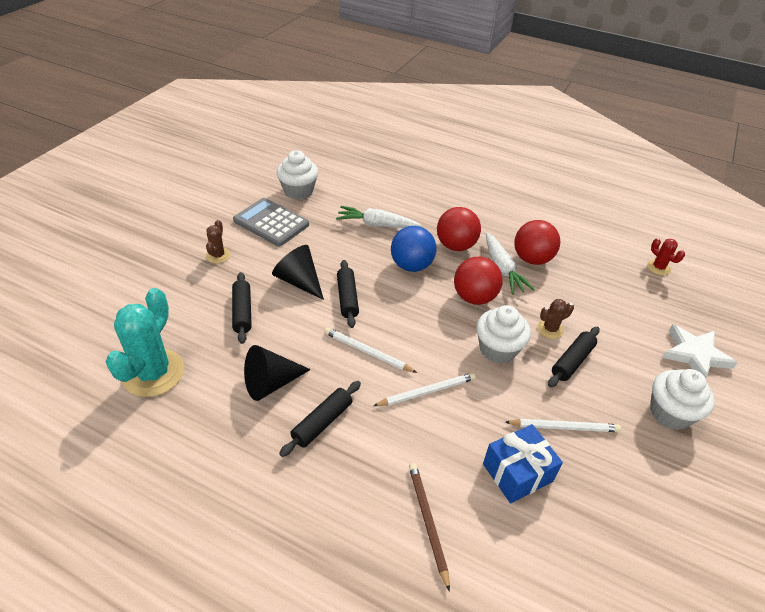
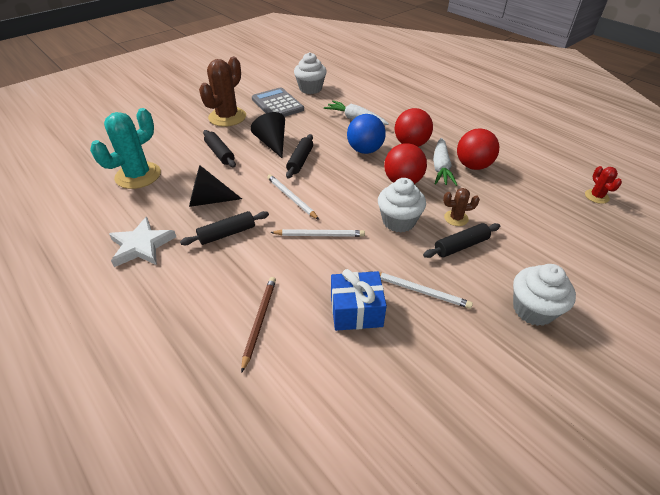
camera: 25 degrees right, 0 degrees up
brown cactus [206,220,231,263] -> brown cactus [199,57,246,127], size x2.06
black rolling pin [232,272,252,344] -> black rolling pin turned 45 degrees counterclockwise [203,130,236,167]
white star [662,324,738,378] -> white star moved to [109,217,176,267]

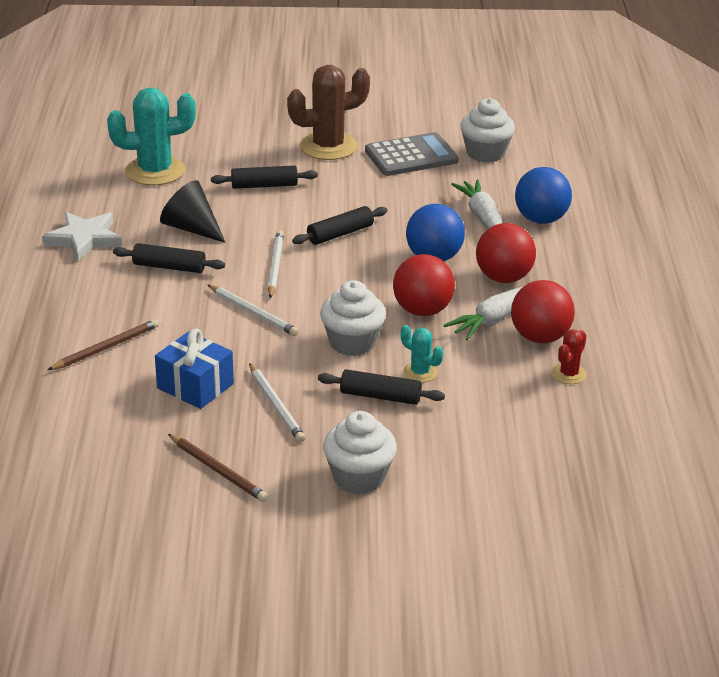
camera: 40 degrees right, 10 degrees down
black rolling pin [203,130,236,167] -> black rolling pin turned 75 degrees clockwise [211,166,318,189]
black cone [251,112,285,158] -> none
grey calculator [252,87,304,117] -> grey calculator turned 60 degrees clockwise [365,132,459,176]
brown cactus [443,188,480,226] -> turquoise cactus [401,325,443,383]
red cactus [585,166,622,204] -> red cactus moved to [552,329,587,384]
none -> brown pencil [168,434,268,502]
none -> blue ball [515,167,572,224]

